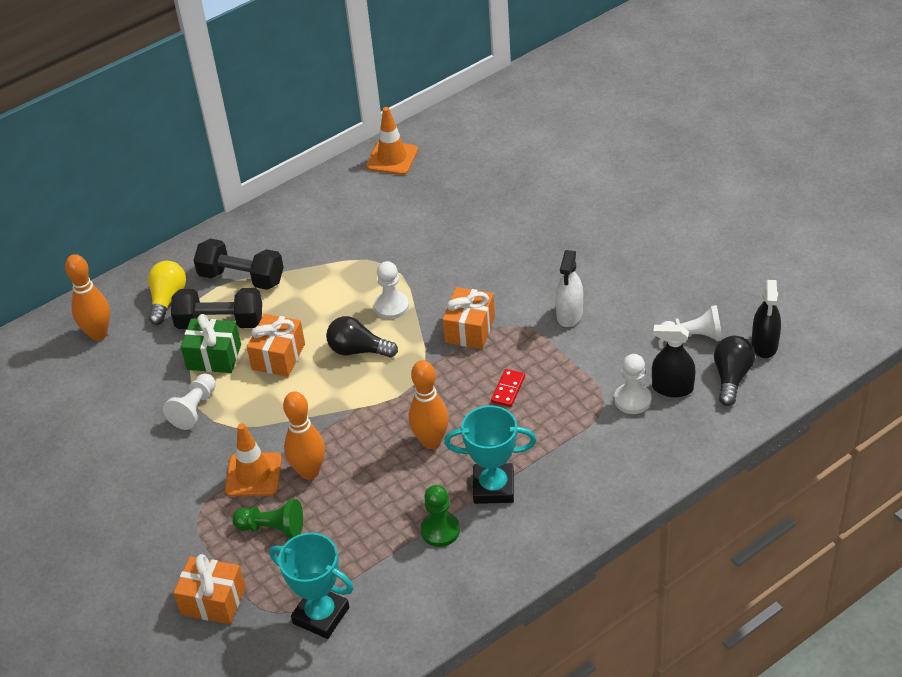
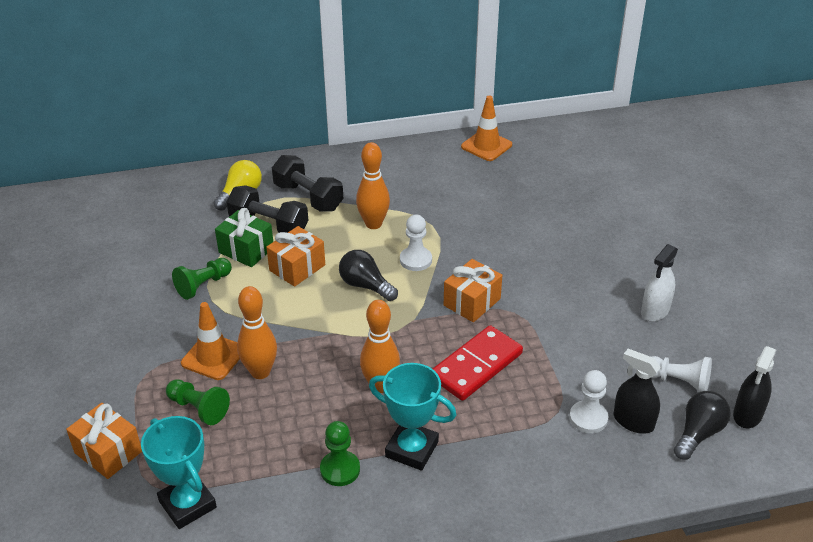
camera: 20 degrees right, 5 degrees down
orange bowling pin [65,254,110,341] -> orange bowling pin moved to [356,142,390,229]
white pawn [163,373,216,430] -> green pawn [172,258,232,300]
red domino [491,369,525,407] -> red domino [433,325,523,401], size x2.10
white spray bottle [556,250,583,327] -> white spray bottle moved to [641,244,678,322]

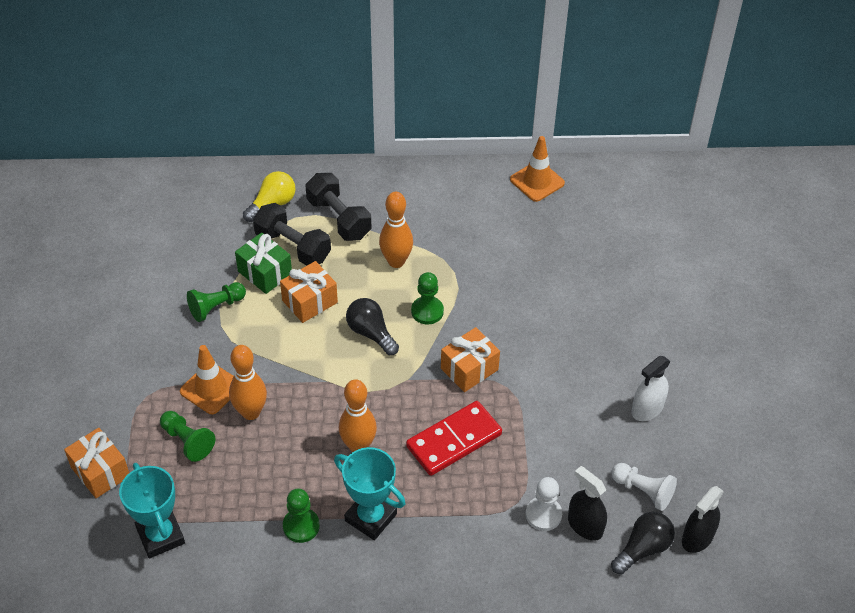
camera: 10 degrees right, 10 degrees up
white pawn [400,215,432,271] -> green pawn [411,272,444,325]

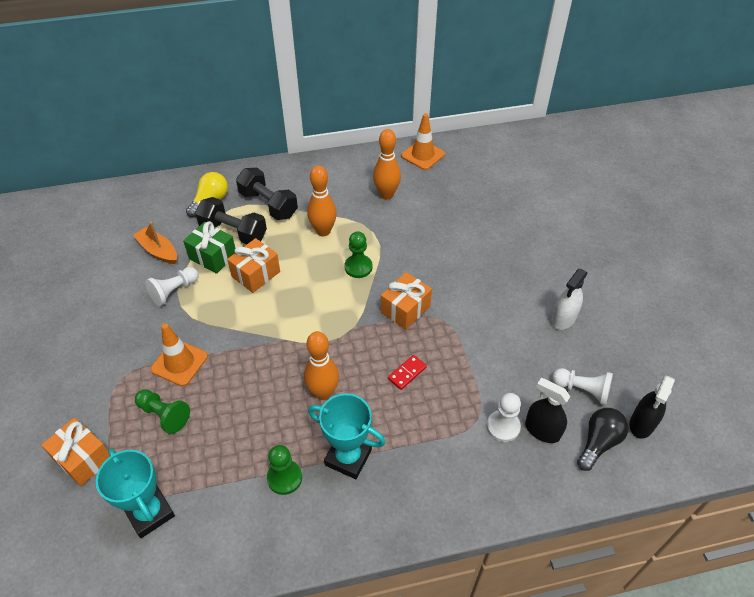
camera: 10 degrees left, 0 degrees up
green pawn [187,282,246,322] -> white pawn [145,267,199,306]
orange bowling pin [229,345,267,420] -> orange bowling pin moved to [373,129,401,199]
black light bulb [346,298,399,355] -> none
red domino [406,401,502,476] -> red domino [388,355,427,390], size x0.48
none -> orange boat [133,222,177,264]

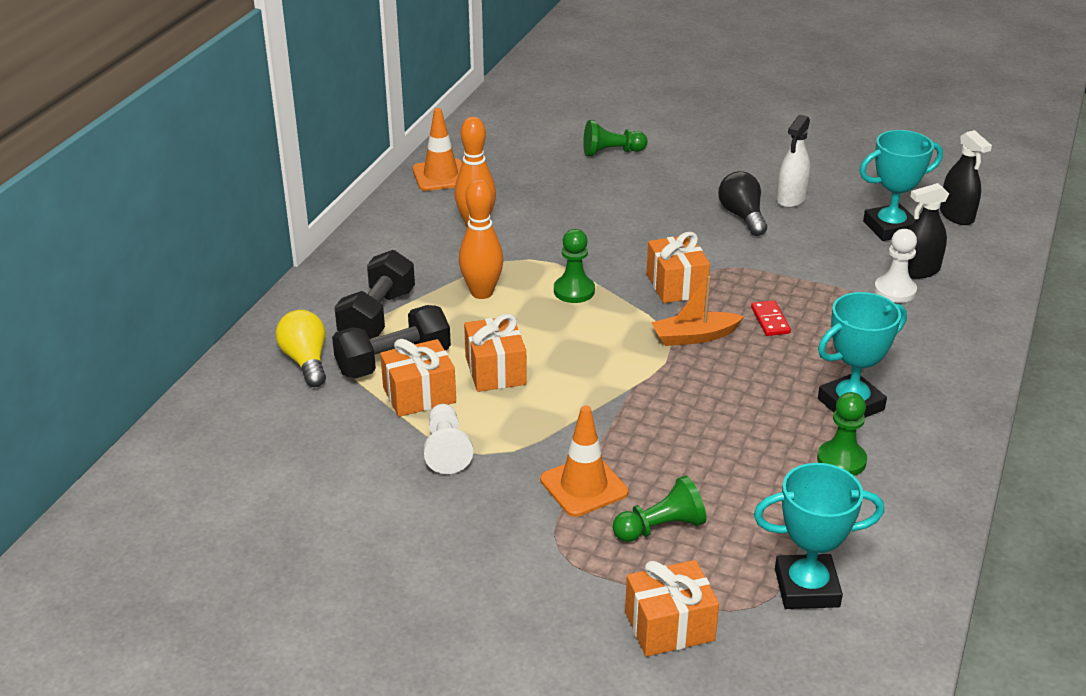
camera: 55 degrees left, 15 degrees down
orange boat [133,222,177,264] -> orange boat moved to [651,276,744,346]
green gift [183,221,235,274] -> orange gift [380,339,456,417]
black dumbbell [236,168,298,220] -> black dumbbell turned 60 degrees counterclockwise [334,250,415,339]
orange bowling pin [304,331,339,400] -> none
white spray bottle [551,269,588,330] -> white spray bottle turned 45 degrees clockwise [777,115,810,208]
white pawn [552,368,613,405] -> turquoise trophy [859,130,943,241]
black light bulb [577,408,629,471] -> black light bulb moved to [718,171,767,236]
none -> green pawn [583,120,647,156]

